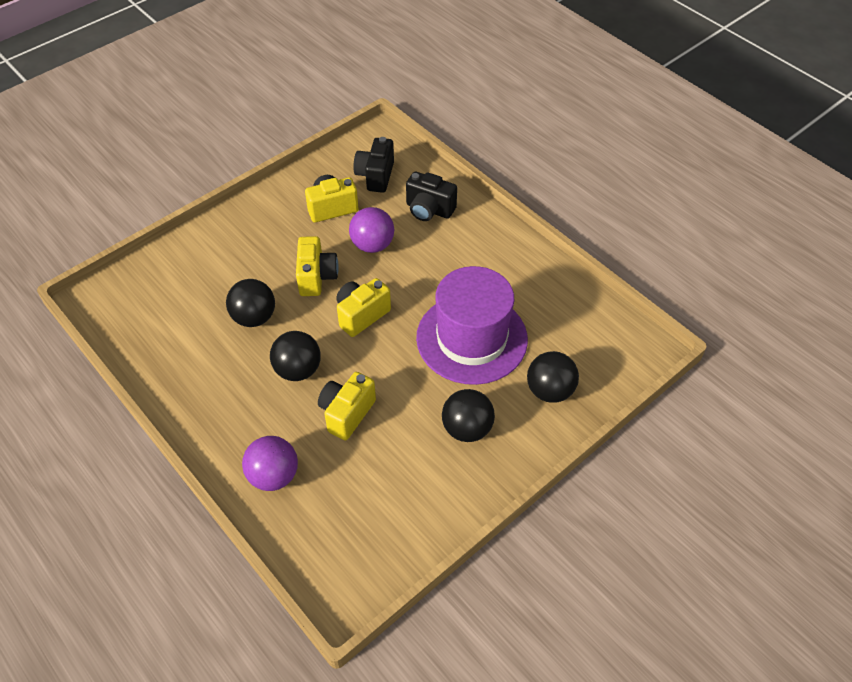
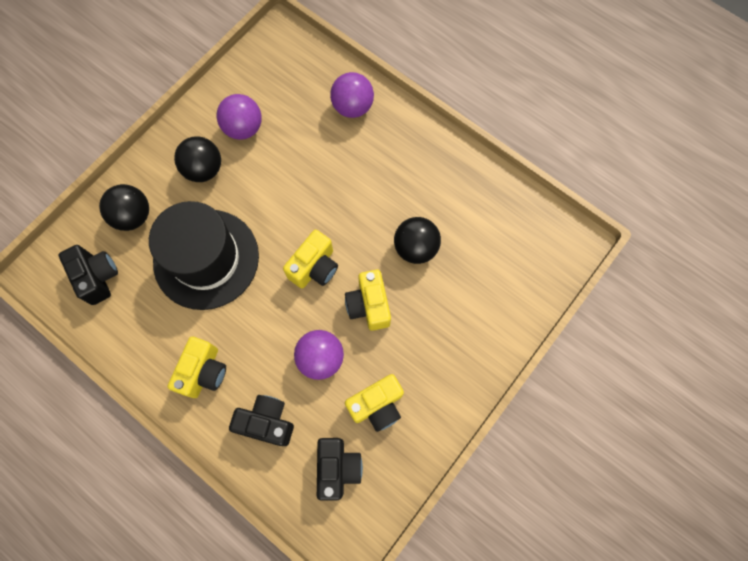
camera: 170 degrees right, 20 degrees up
black ball [270,331,321,381] -> none
yellow camera [318,372,376,440] -> yellow camera moved to [167,337,226,398]
purple hat [416,266,528,385] -> black hat [149,201,259,310]
none -> black camera [59,245,118,305]
none -> purple ball [216,94,262,140]

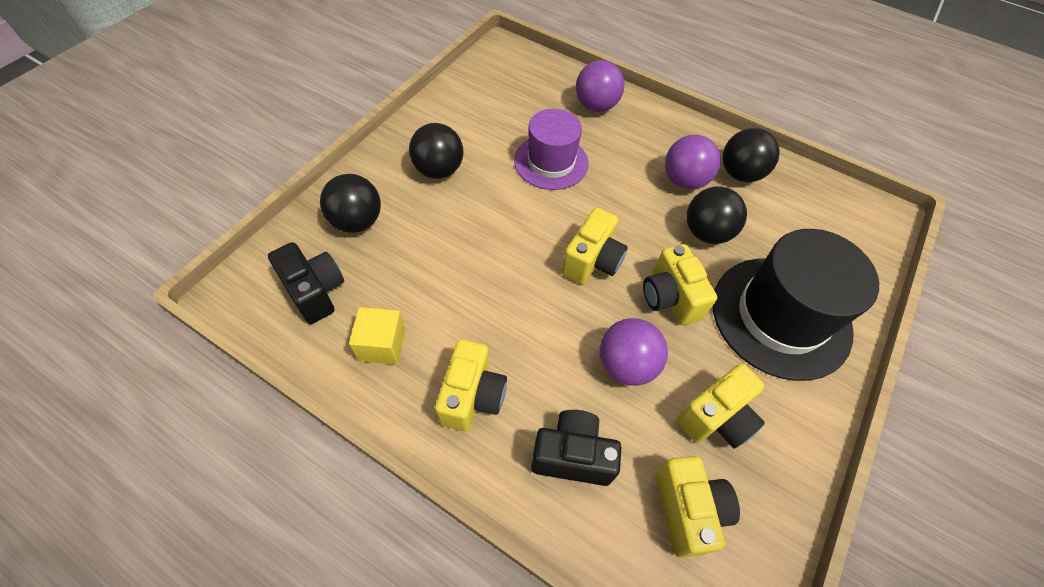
camera: 10 degrees left, 15 degrees down
black hat [149,201,259,310] -> black hat moved to [713,229,879,381]
purple ball [216,94,262,140] -> purple ball moved to [665,135,721,190]
black camera [317,438,363,501] -> yellow camera [655,456,740,558]
none -> yellow cube [349,307,406,365]
none -> purple hat [514,109,589,190]
none -> black ball [723,128,780,182]

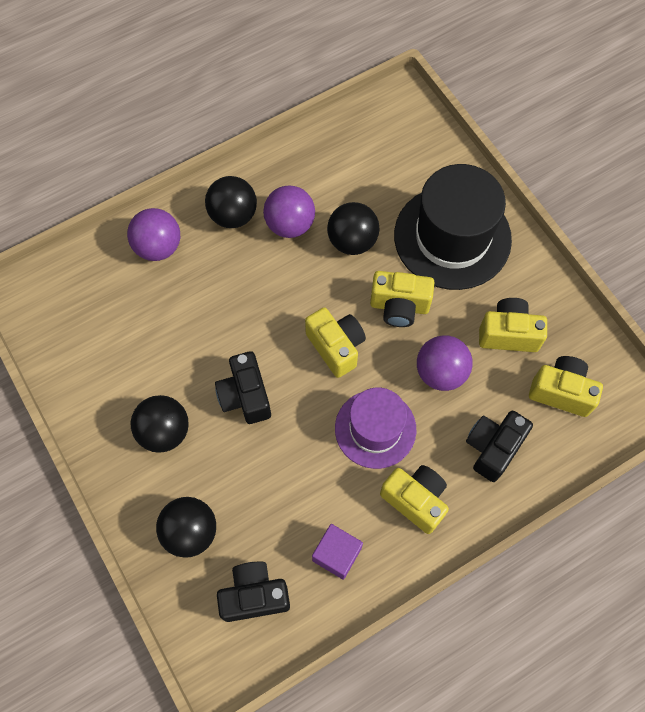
camera: 60 degrees left, 10 degrees up
yellow cube [349,307,406,365] -> purple cube [312,524,363,580]
purple hat [514,109,589,190] -> purple hat moved to [335,388,416,469]
yellow camera [677,364,765,448] -> yellow camera turned 75 degrees counterclockwise [479,298,547,352]
black ball [723,128,780,182] -> black ball moved to [205,176,257,228]
none -> black camera [215,351,271,424]

